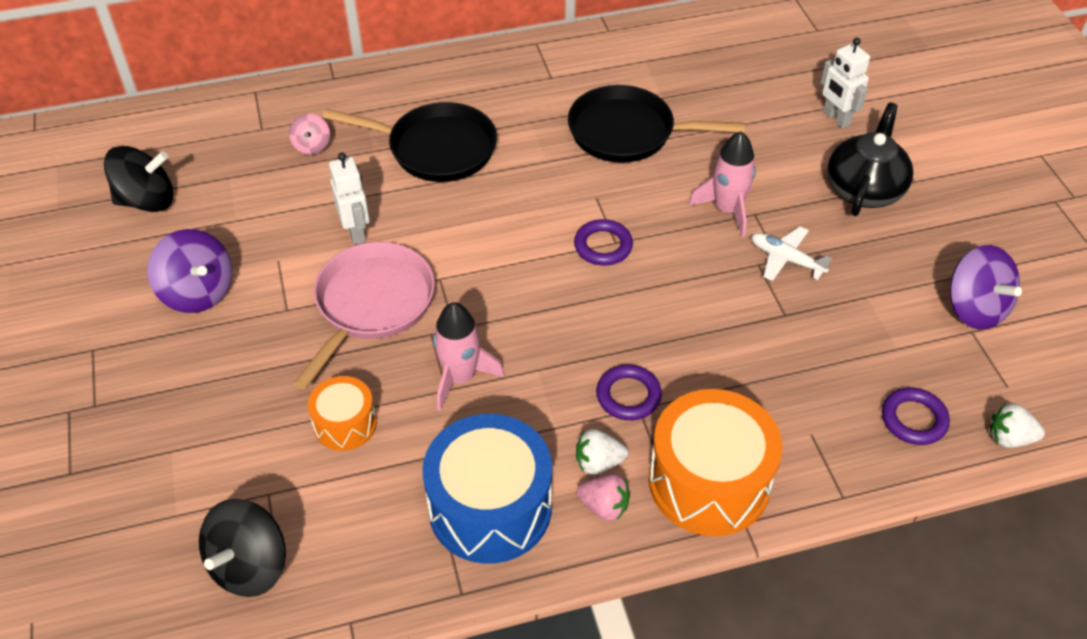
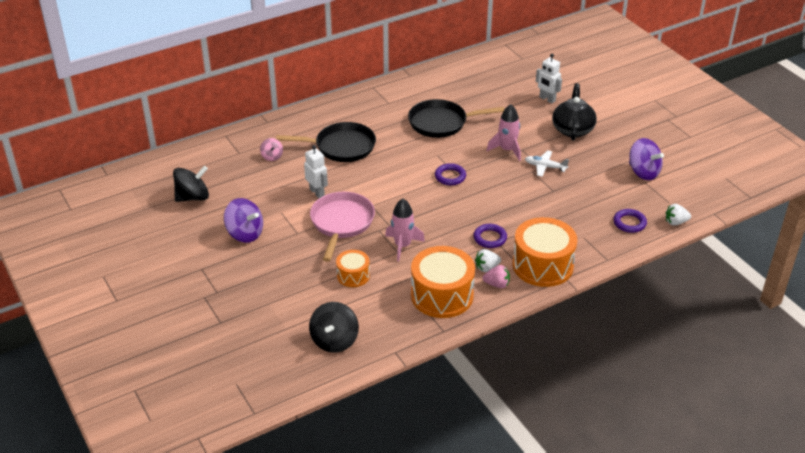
camera: 15 degrees left, 10 degrees down
blue drum [422,414,552,564] -> orange drum [411,246,475,318]

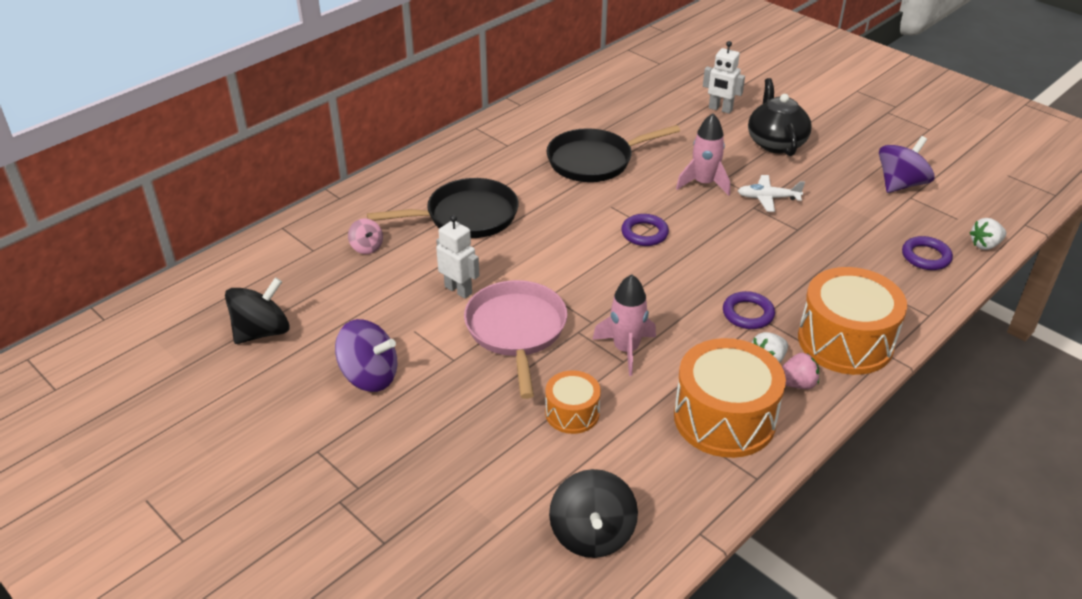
camera: 15 degrees left, 0 degrees up
purple spinning top [629,138,664,180] -> purple spinning top turned 75 degrees counterclockwise [879,136,935,193]

